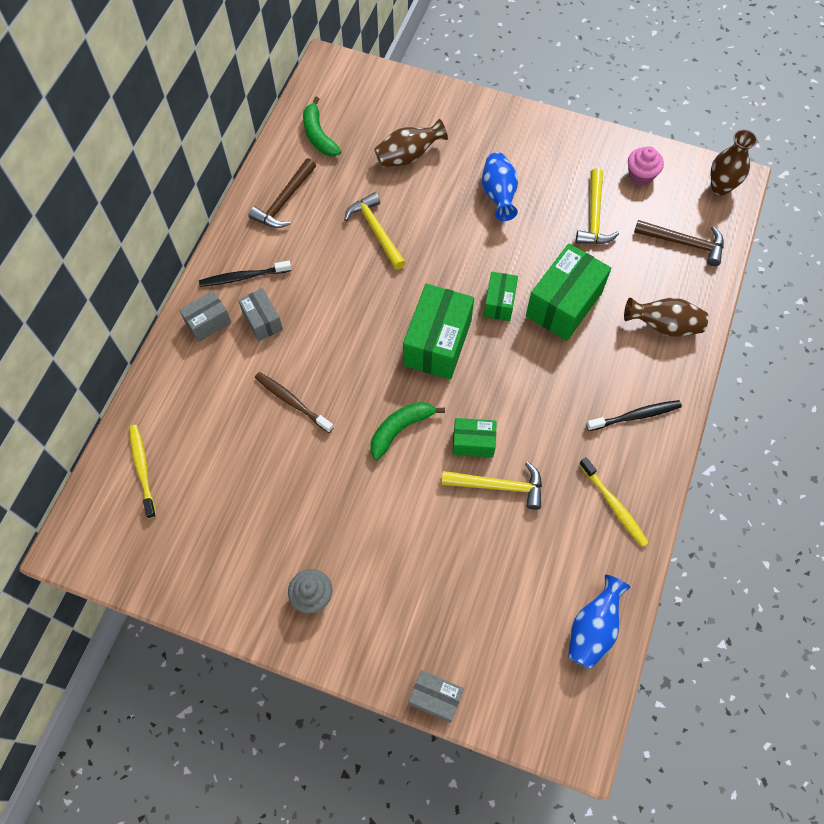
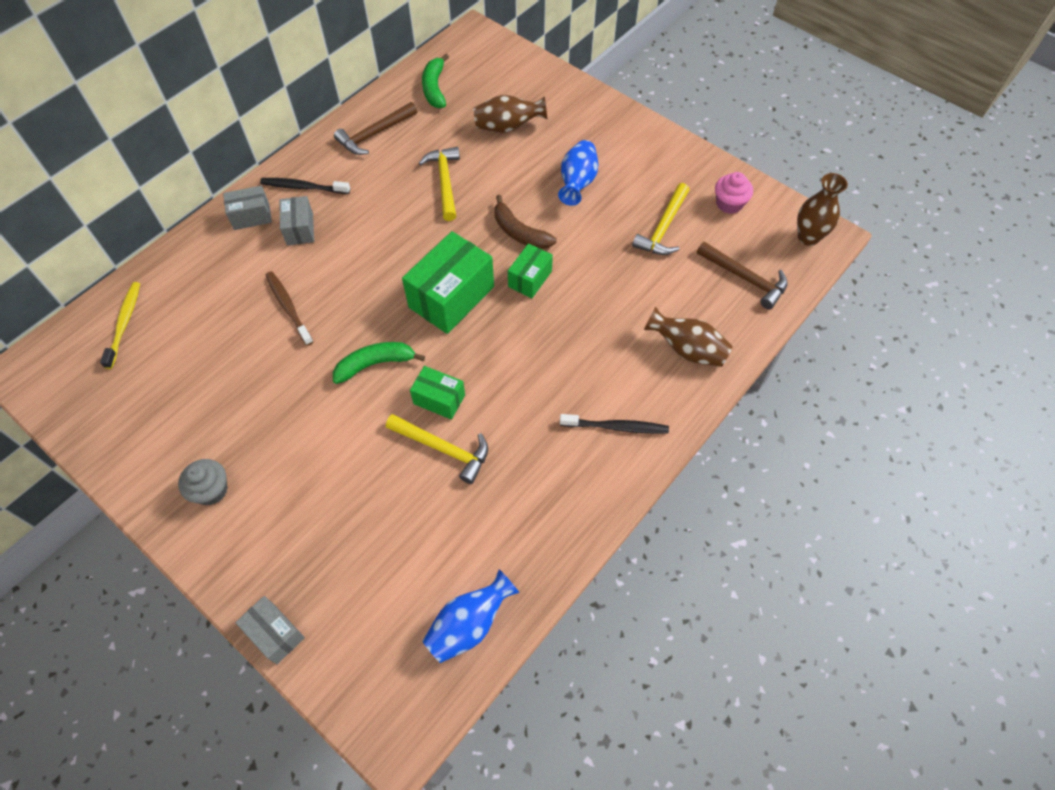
camera: 20 degrees right, 5 degrees down
green box [526,243,611,341] -> none
yellow toothbrush [579,457,649,547] -> none
none -> brown banana [495,195,557,249]

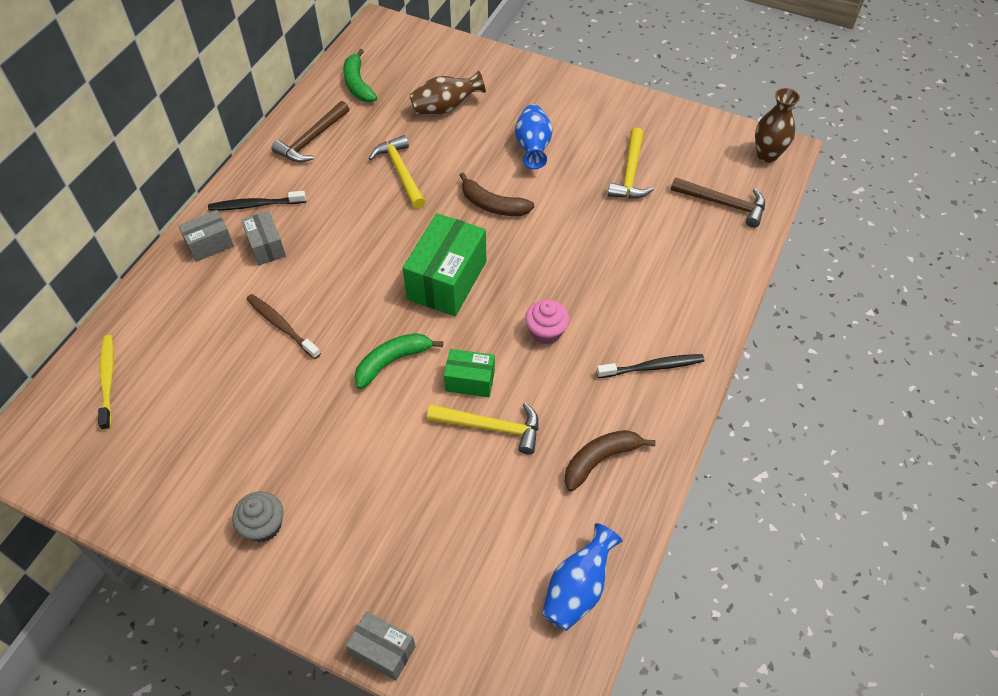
camera: 15 degrees left, 5 degrees down
green box [508,243,553,298] -> none
brown vase [644,307,733,367] -> none
pink cupcake [715,172,753,214] -> pink cupcake moved to [525,300,569,344]
none -> brown banana [564,430,656,491]

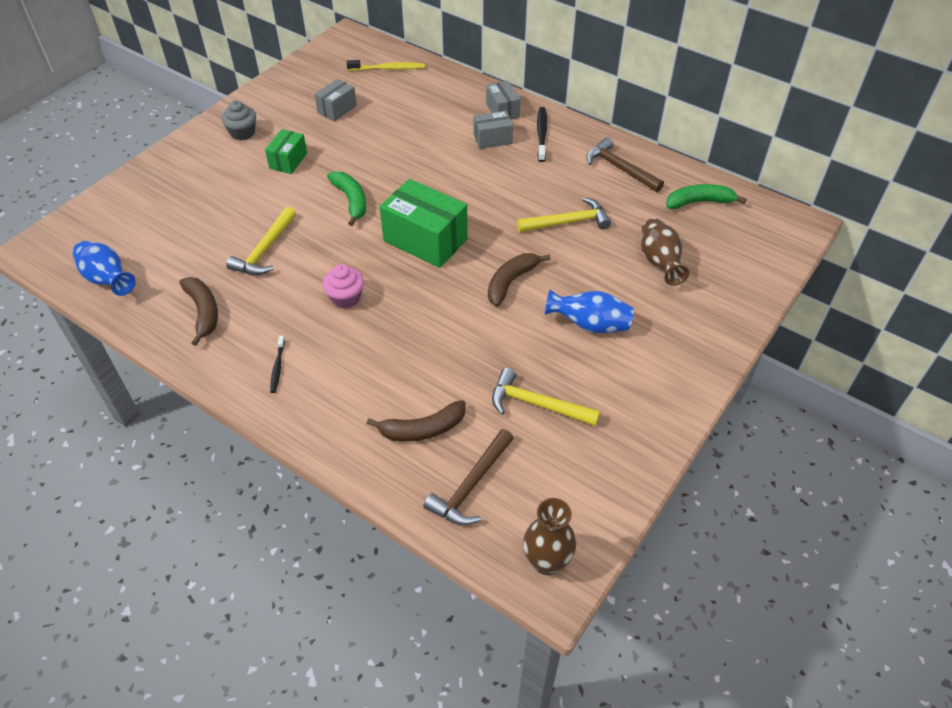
camera: 100 degrees right, 5 degrees down
brown toothbrush [247,294,321,359] -> none
grey box [346,611,416,681] -> grey box moved to [314,79,357,121]
green box [444,349,495,397] -> green box moved to [265,129,307,174]
black toothbrush [597,354,705,378] -> black toothbrush [270,336,285,393], size x0.63
none -> brown banana [367,400,465,442]

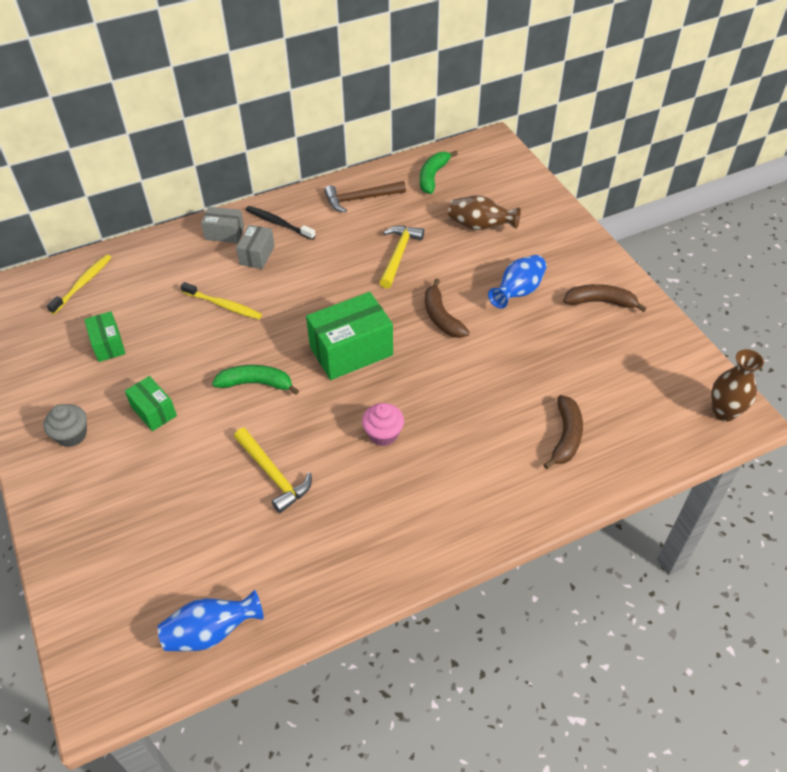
camera: 60 degrees left, 0 degrees up
brown banana [180,277,218,346] -> brown banana moved to [563,284,647,312]
black toothbrush [270,336,285,393] -> none
grey box [314,79,357,121] -> green box [84,311,126,362]
brown hammer [423,429,514,525] -> none
yellow hammer [492,368,600,426] -> none
none -> yellow toothbrush [181,282,262,319]

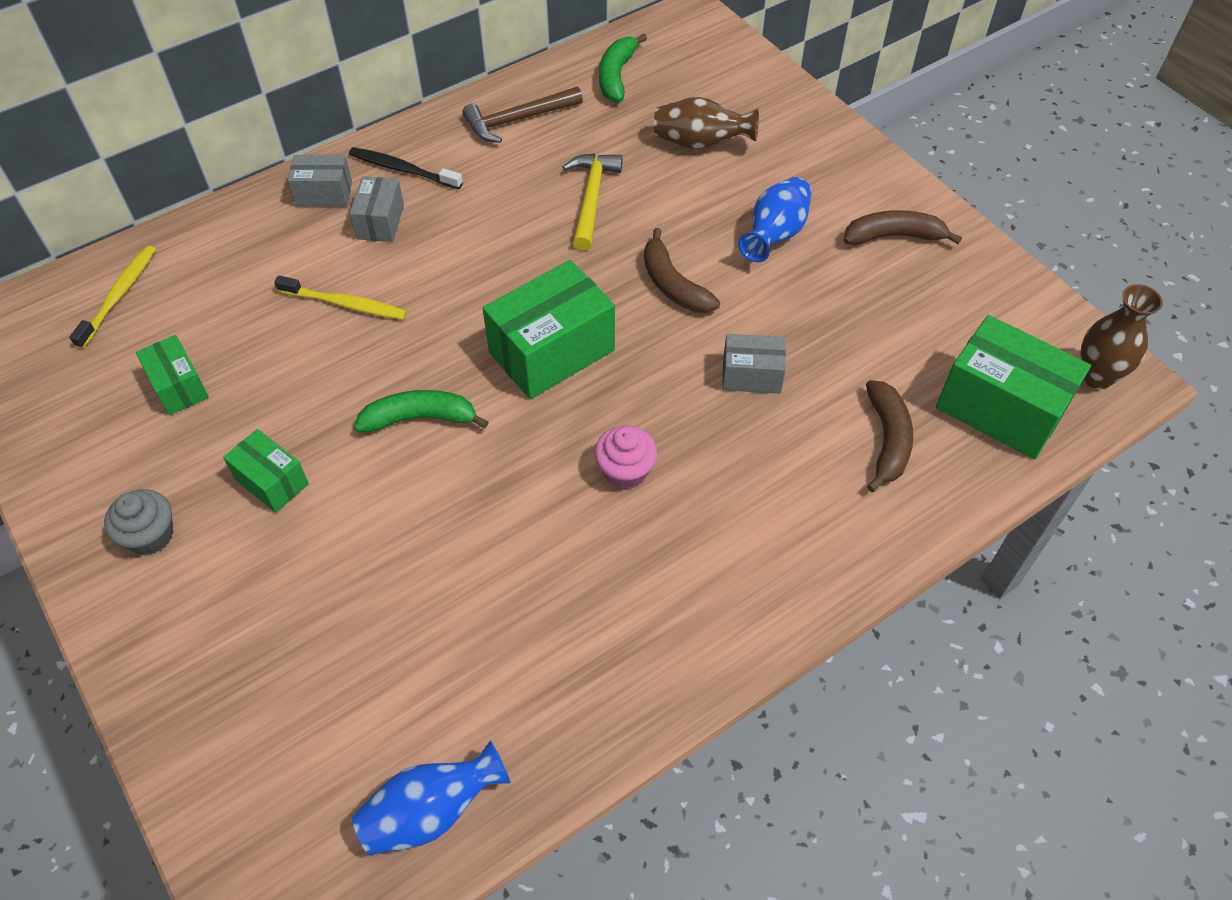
camera: 10 degrees left, 5 degrees up
yellow hammer [234,428,312,513] -> none
none -> grey box [722,334,786,394]
none -> green box [936,315,1091,459]

